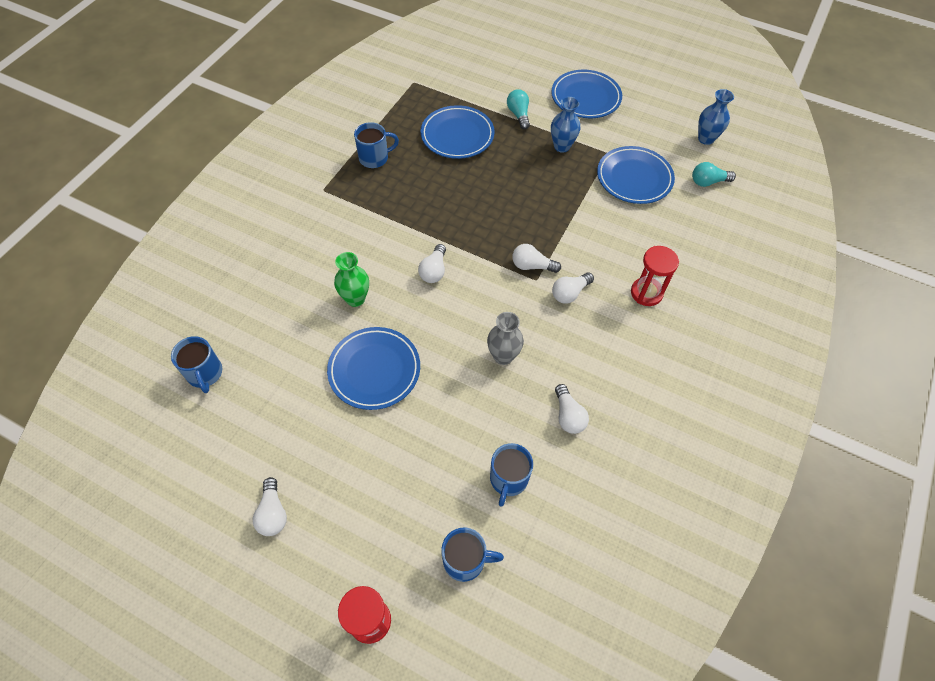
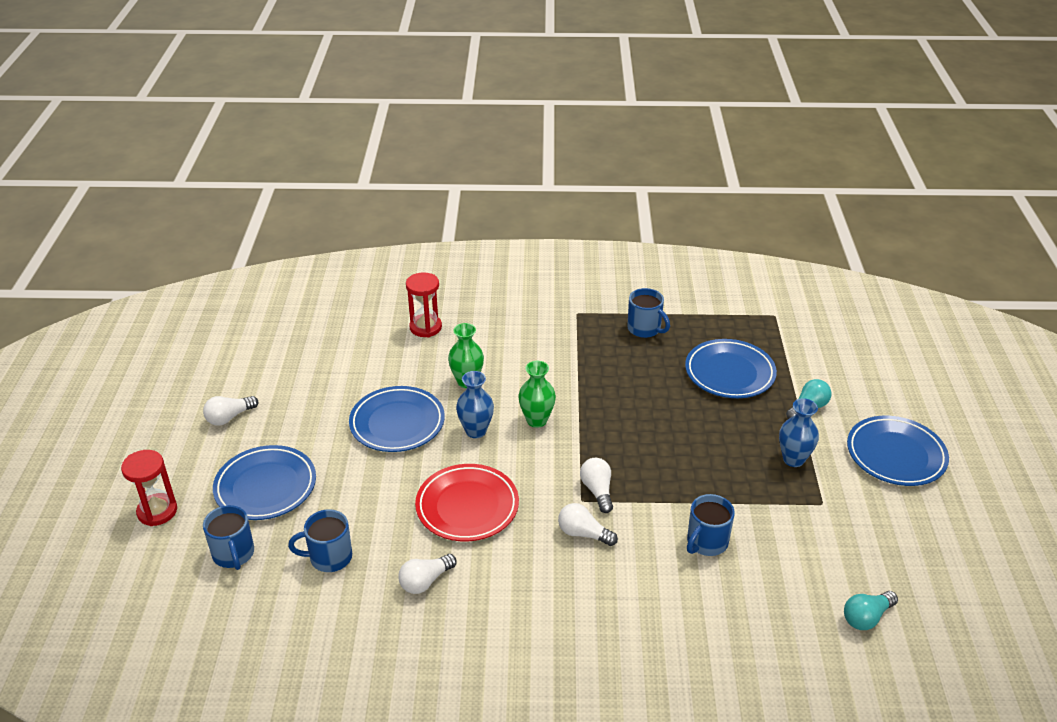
camera: 65 degrees right, 20 degrees down
blue mug [171,336,222,393] -> blue mug moved to [687,494,735,556]
white light bulb [418,244,446,283] -> green vase [518,361,556,428]
grey vase [487,312,524,365] -> red plate [415,464,519,541]
blue plate [597,146,675,204] -> blue plate moved to [213,445,316,520]
red hourglass [631,246,679,306] -> red hourglass moved to [406,272,442,337]
turquoise light bulb [692,162,736,187] -> turquoise light bulb turned 90 degrees counterclockwise [844,591,898,630]
blue vase [698,89,734,145] -> blue vase moved to [456,371,494,438]

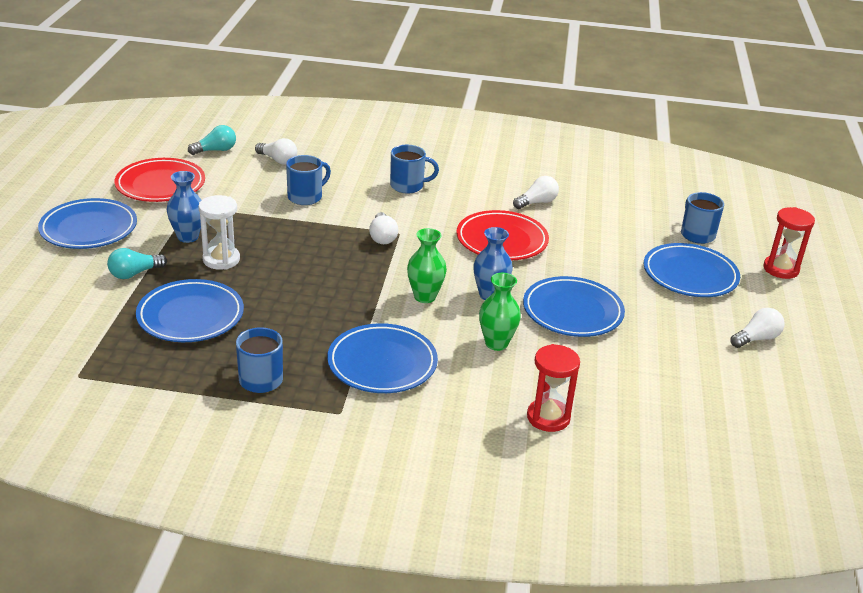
camera: 175 degrees left, 5 degrees down
blue mug [288,509,352,572] -> blue mug moved to [390,145,439,194]
white light bulb [558,503,618,546] -> white light bulb moved to [255,138,297,165]
none -> red plate [114,158,205,202]
none -> white hourglass [198,195,240,270]
none -> blue plate [327,323,438,393]

